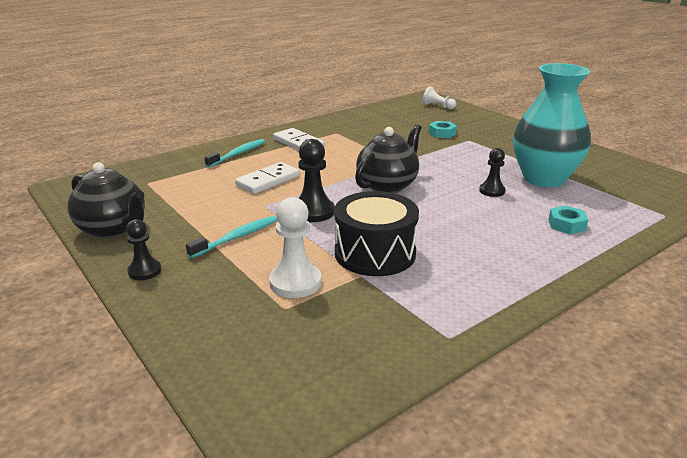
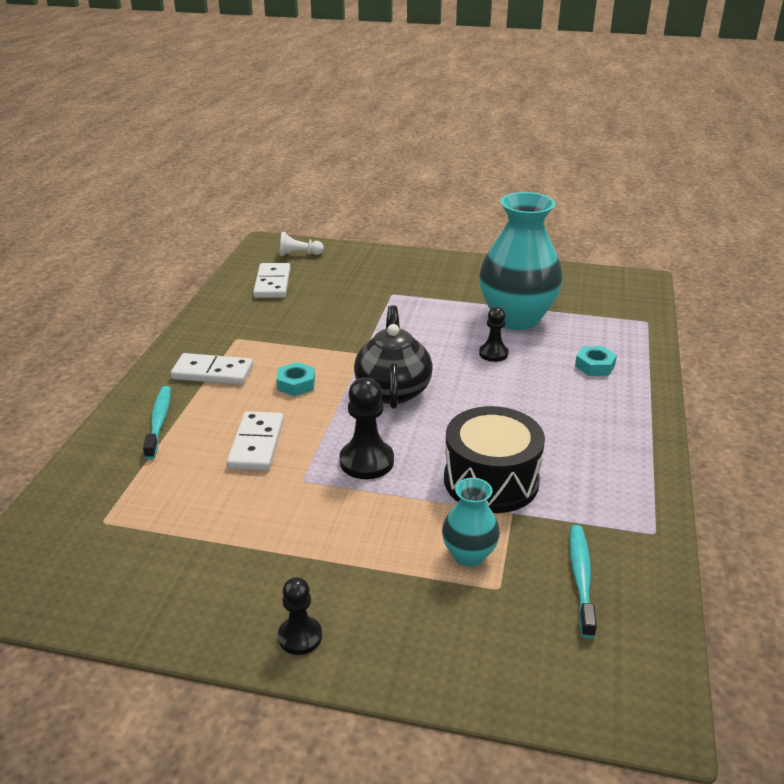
camera: 40 degrees left, 5 degrees up
black teapot [67,162,145,239] -> none
turquoise toothbrush [186,216,277,258] -> turquoise toothbrush moved to [569,525,597,638]
white pawn [269,197,321,298] -> turquoise vase [442,478,500,567]
turquoise nut [429,121,457,138] -> turquoise nut moved to [276,362,315,396]
none -> white domino [253,263,290,298]

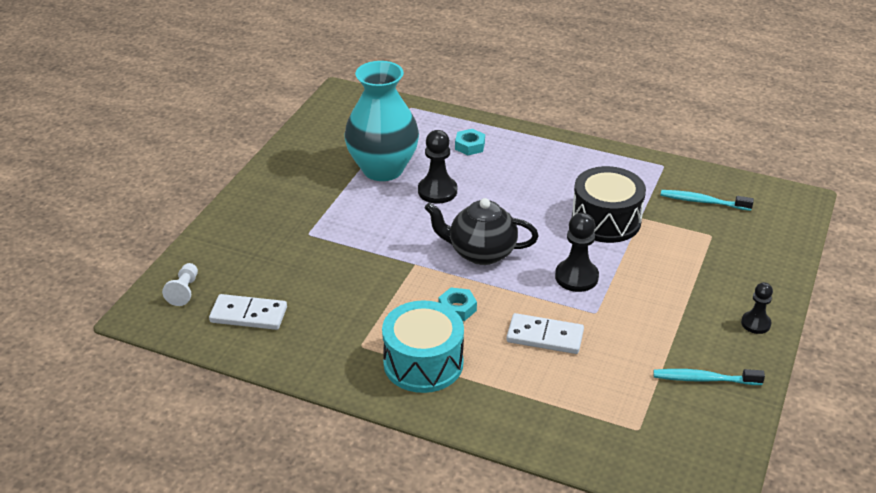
camera: 80 degrees left, 5 degrees up
turquoise toothbrush [143,386,171,460] -> turquoise toothbrush moved to [653,369,765,385]
white domino [171,353,253,385] -> turquoise drum [382,300,464,393]
turquoise vase [442,478,500,567] -> none
black pawn [479,307,508,362] -> black pawn [418,130,457,204], size x1.57

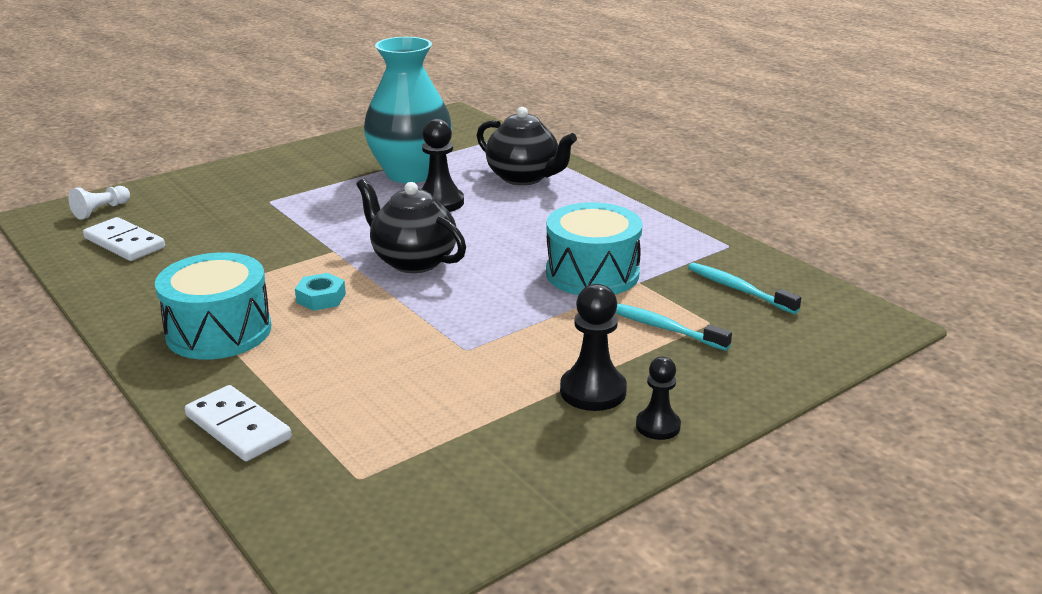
camera: 30 degrees right, 10 degrees down
turquoise nut [455,129,485,155] -> black teapot [477,107,577,185]
white domino [506,313,584,354] -> white domino moved to [185,385,292,461]
black pawn [555,213,599,292] -> black pawn moved to [560,284,627,411]
black drum [572,166,646,243] -> turquoise drum [546,202,643,295]
turquoise toothbrush [653,369,765,385] -> turquoise toothbrush moved to [616,303,732,351]

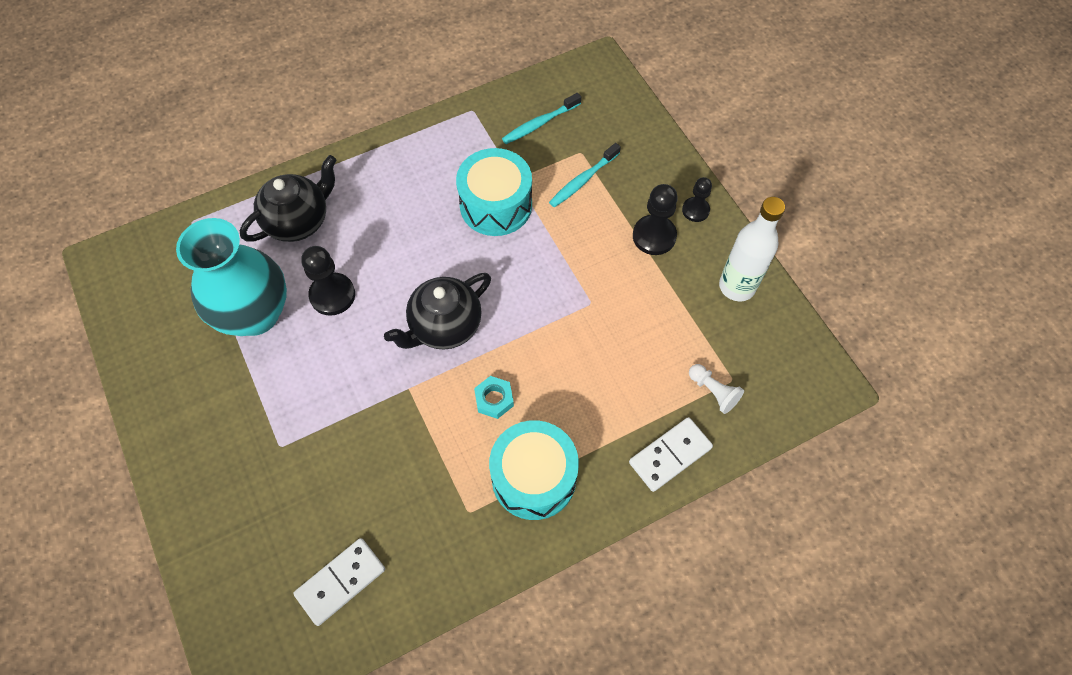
camera: 80 degrees left, 35 degrees up
white pawn [68,186,130,220] -> white pawn moved to [689,364,744,414]
none -> white bottle [719,197,785,301]

